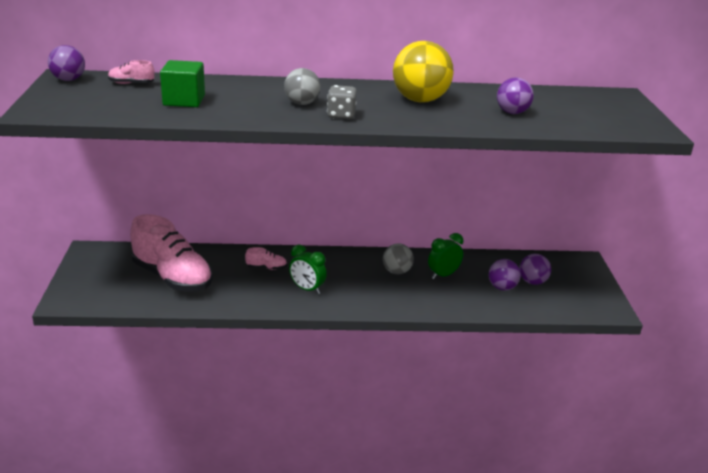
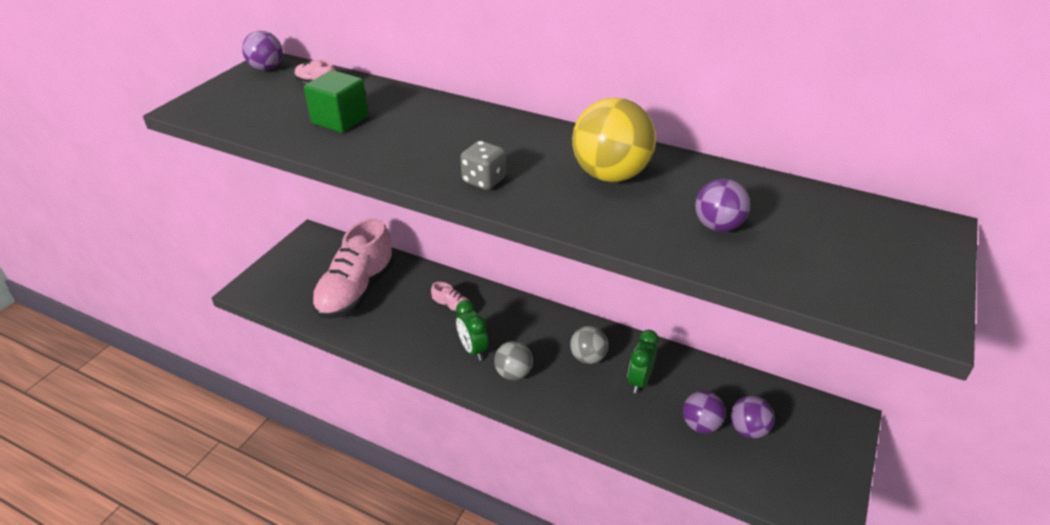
camera: 30 degrees right, 10 degrees up
pink shoe [130,214,213,291] -> pink shoe turned 45 degrees clockwise [311,218,395,319]
grey ball [284,68,321,105] -> grey ball moved to [494,341,533,380]
green clock [428,233,464,279] -> green clock turned 60 degrees counterclockwise [627,330,659,393]

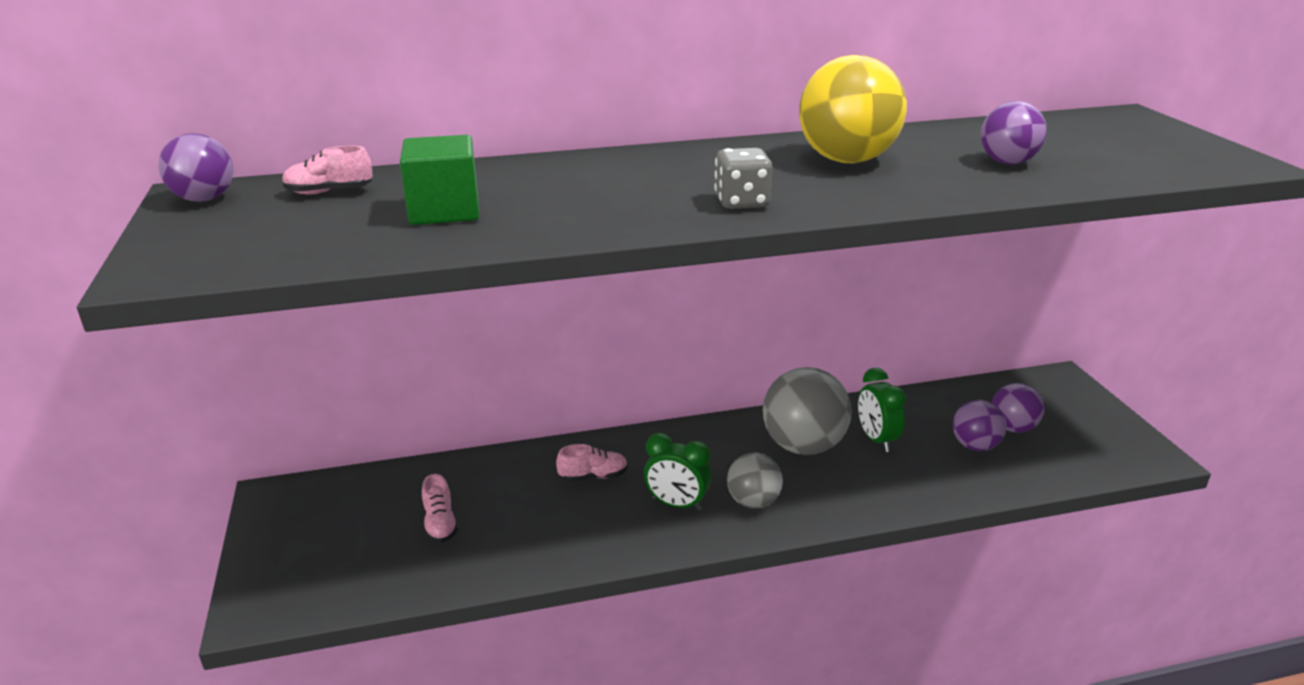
camera: 40 degrees left, 10 degrees down
pink shoe [311,218,395,319] -> pink shoe [422,474,458,543], size x0.41
grey ball [570,326,608,364] -> grey ball [763,367,852,455], size x1.70

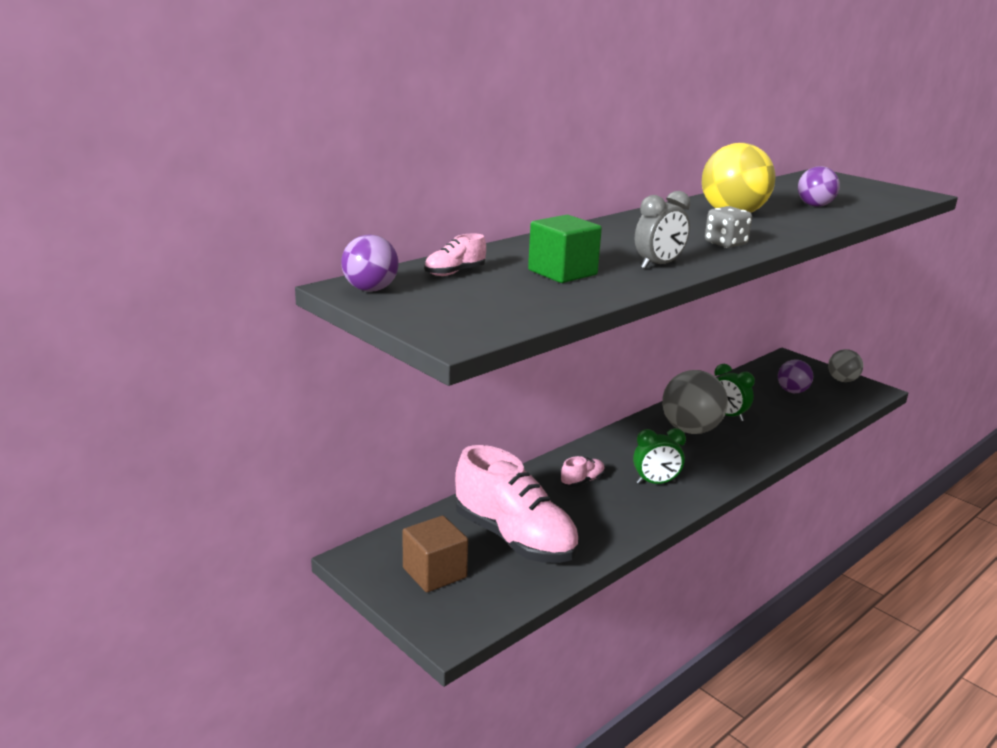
camera: 30 degrees left, 5 degrees down
pink shoe [422,474,458,543] -> pink shoe [455,445,579,563], size x2.47
grey ball [727,452,783,508] -> grey ball moved to [828,349,863,382]
purple ball [953,400,1007,451] -> none
none -> brown cube [402,516,468,592]
none -> grey clock [635,191,690,269]

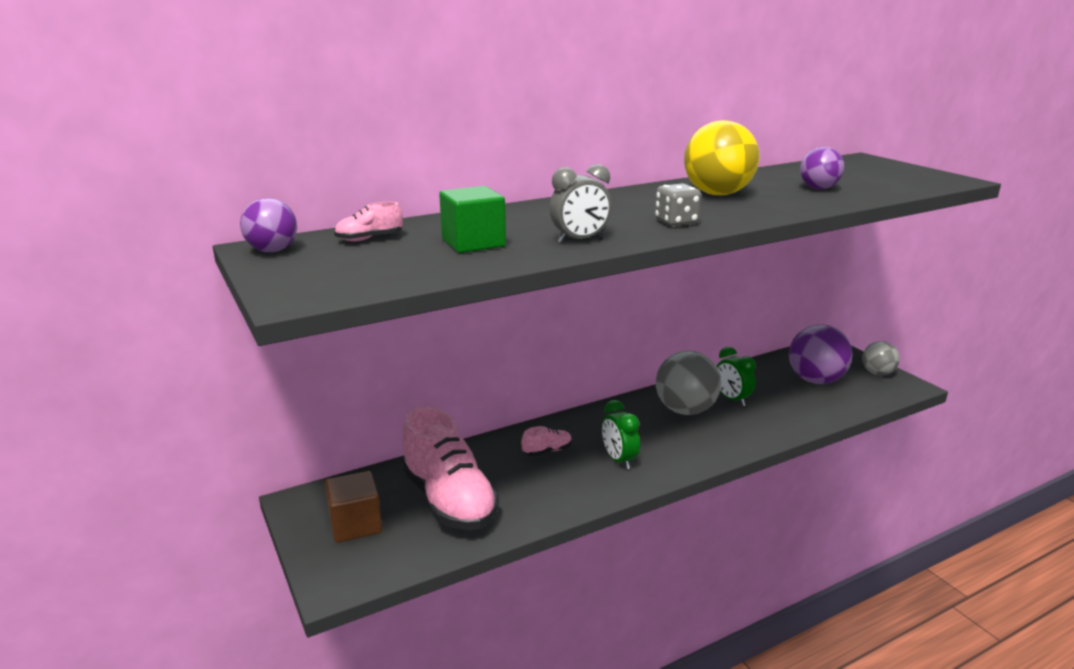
camera: 15 degrees right, 0 degrees up
green clock [633,428,686,484] -> green clock turned 60 degrees clockwise [602,400,640,469]
purple ball [778,359,813,393] -> purple ball [789,324,853,384], size x1.70

